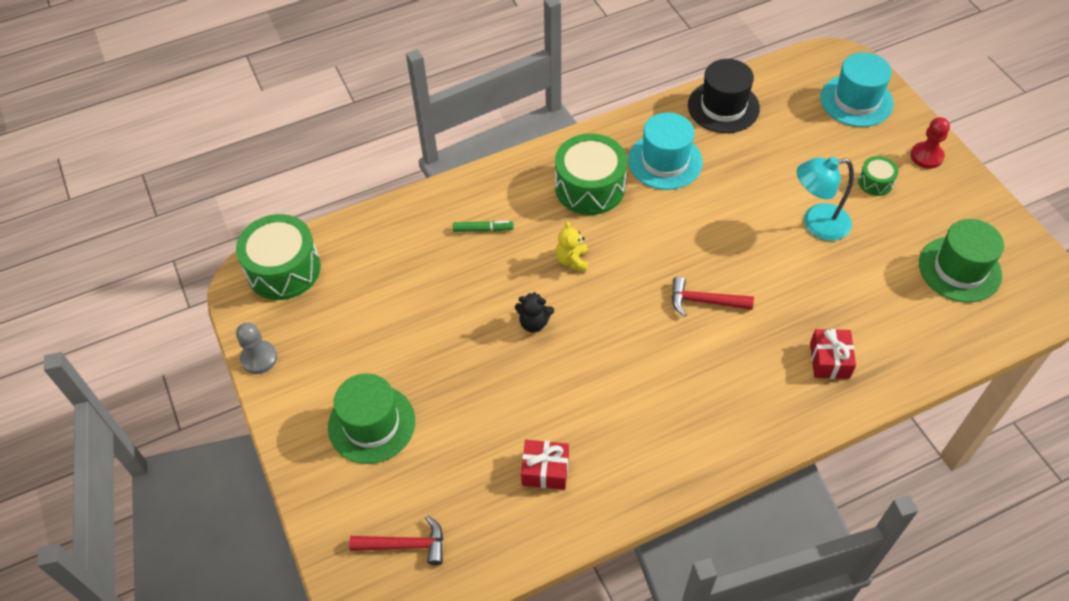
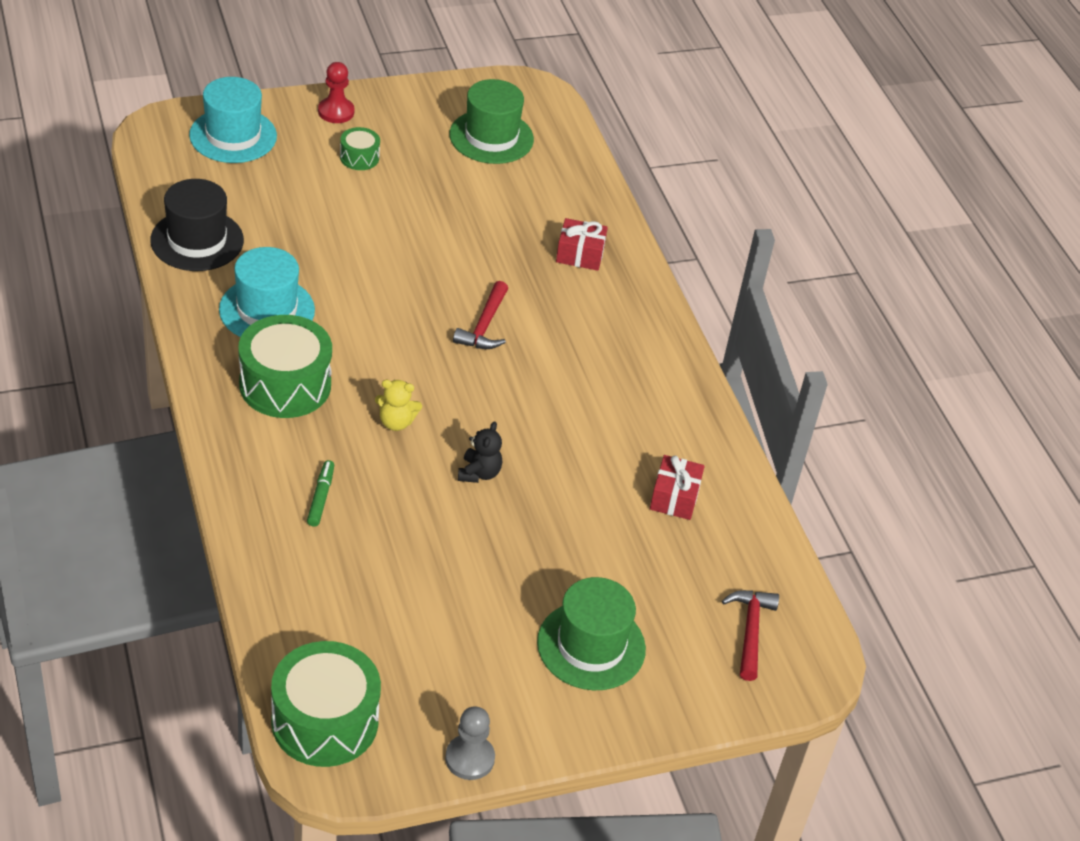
camera: 90 degrees left, 10 degrees down
turquoise lamp [797,157,854,241] -> none

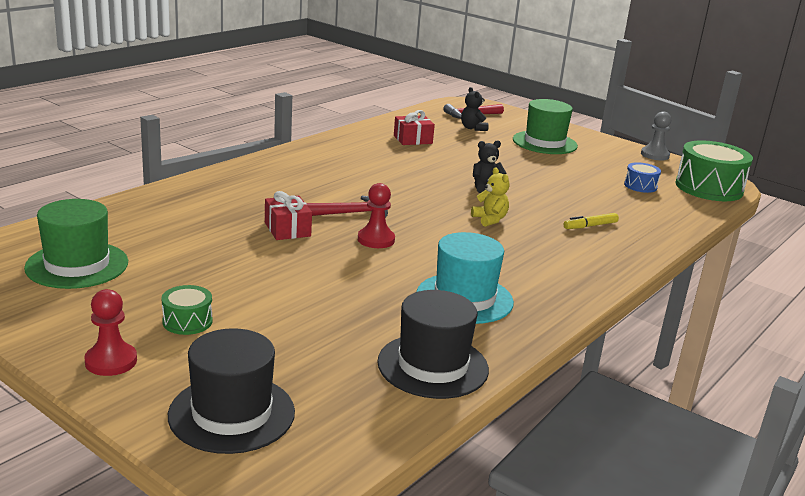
camera: 120 degrees left, 20 degrees down
turquoise hat [189,77,277,163] -> black hat [168,328,295,454]
green drum [238,315,332,418] -> none
green marker [307,460,334,527] -> yellow marker [564,213,619,229]
red gift [556,218,608,271] -> red gift moved to [265,191,312,240]
none -> red pawn [358,183,395,248]
none -> black teddy bear [461,87,489,131]
none -> blue drum [624,162,661,193]

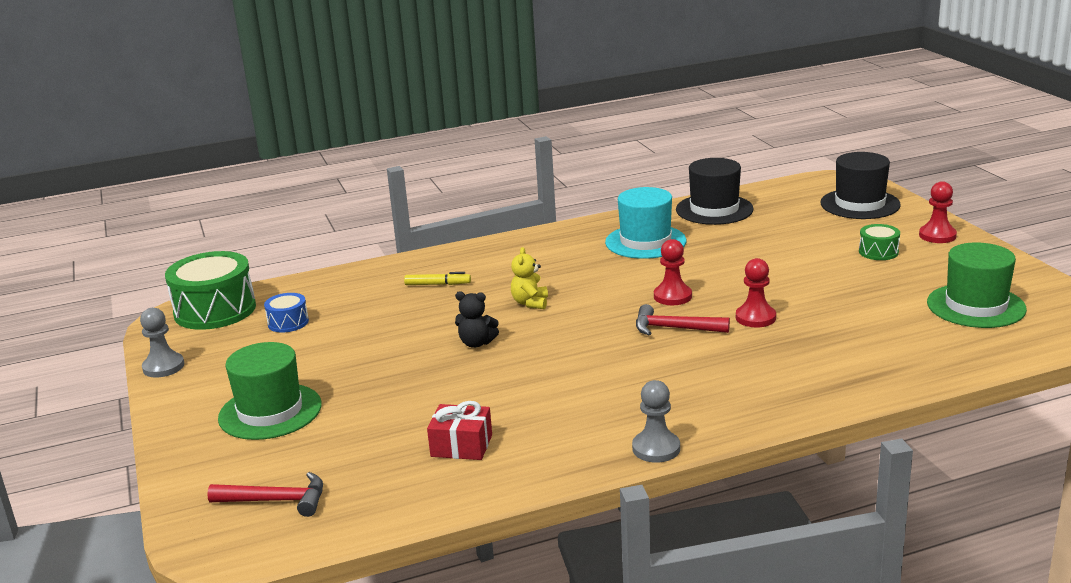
camera: 145 degrees left, 0 degrees up
red gift [265,191,312,240] -> red pawn [736,258,776,328]
black teddy bear [461,87,489,131] -> none
none -> grey pawn [632,380,680,462]

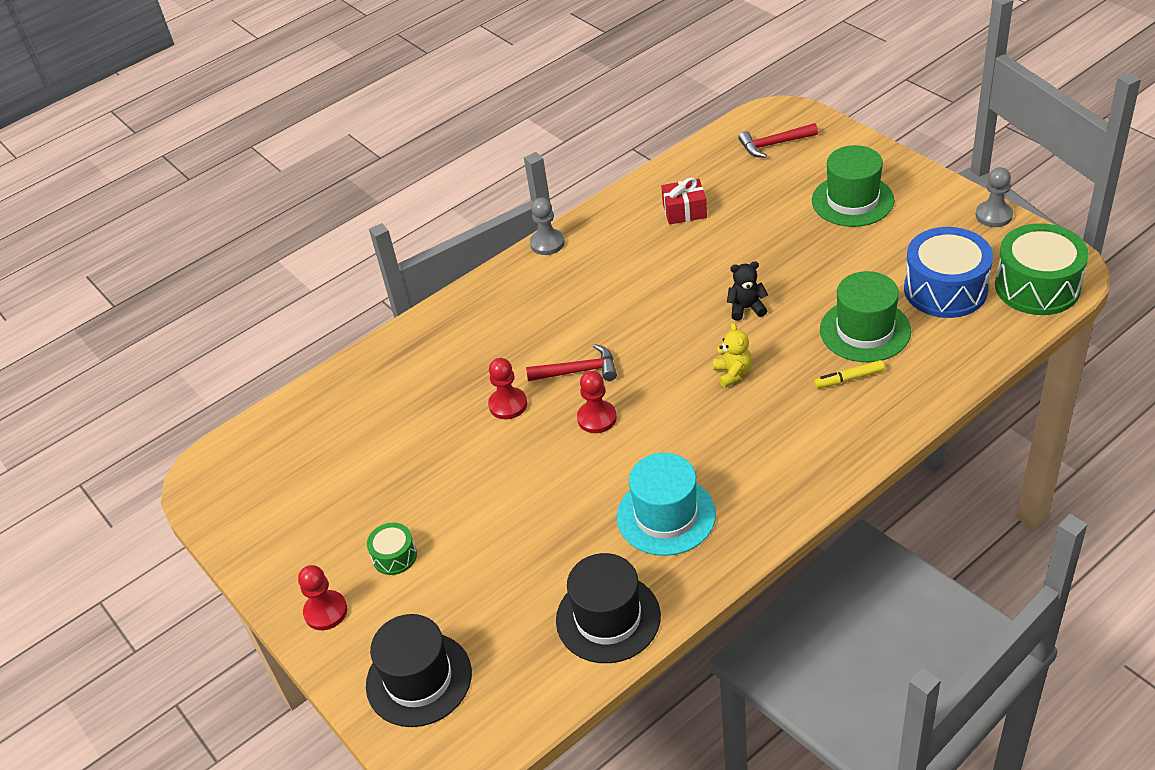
camera: 165 degrees right, 20 degrees up
blue drum [264,293,309,333] -> blue drum [904,227,993,318], size x2.04
green hat [927,242,1027,328] -> green hat moved to [820,271,911,362]

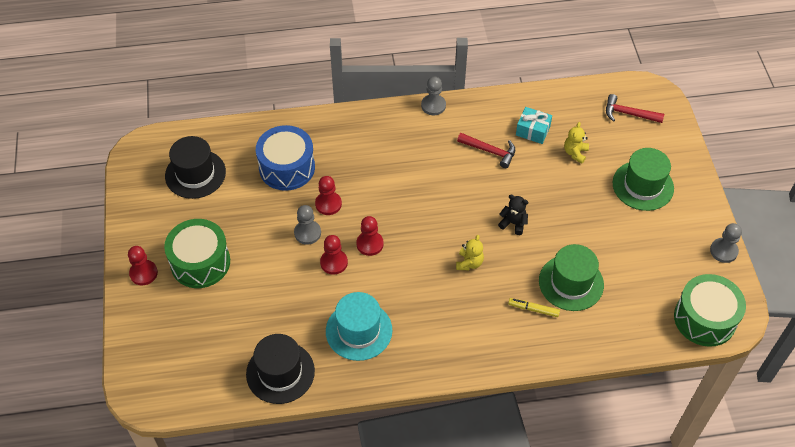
camera: 25 degrees right, 10 degrees up
black hat [366,614,472,727] -> black hat moved to [165,136,226,199]
green drum [367,523,417,575] -> green drum [164,219,230,288], size x2.04
red hammer [526,344,617,381] -> red hammer moved to [457,133,515,168]
red gift [661,177,707,225] -> turquoise gift [516,107,552,144]
blue drum [904,227,993,318] -> blue drum moved to [256,125,315,191]
none -> grey pawn [294,205,321,245]
none -> red pawn [320,235,348,275]
none -> yellow teddy bear [564,122,589,163]

